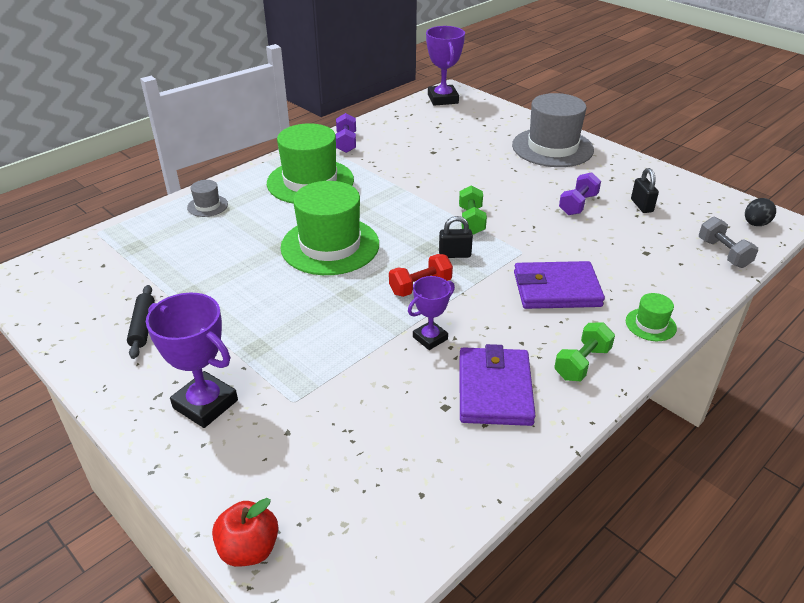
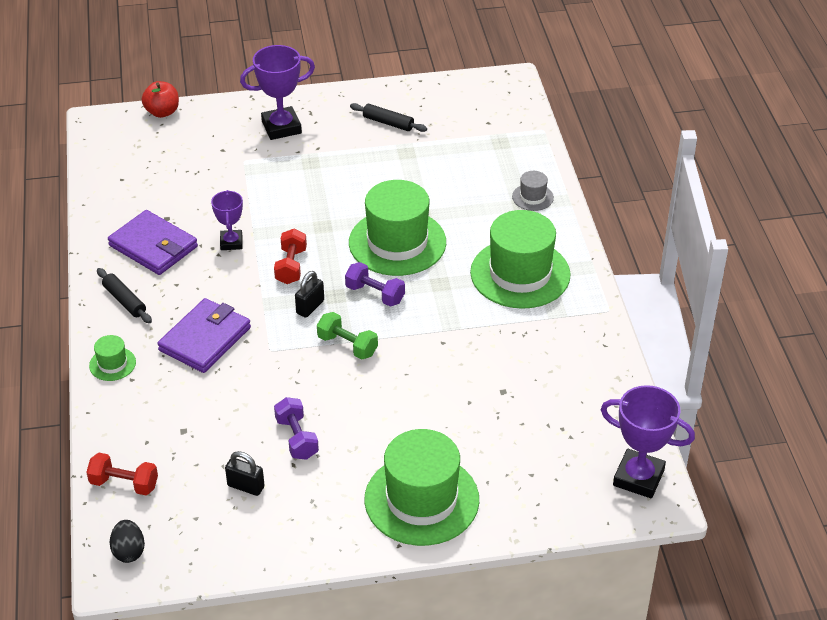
camera: 125 degrees right, 5 degrees up
purple dumbbell [336,113,356,153] -> purple dumbbell moved to [345,262,405,307]
grey hat [512,93,594,167] -> green hat [364,429,479,546]
green dumbbell [554,323,615,381] -> black rolling pin [97,268,152,323]
grey dumbbell [699,217,758,268] -> red dumbbell [86,453,158,495]

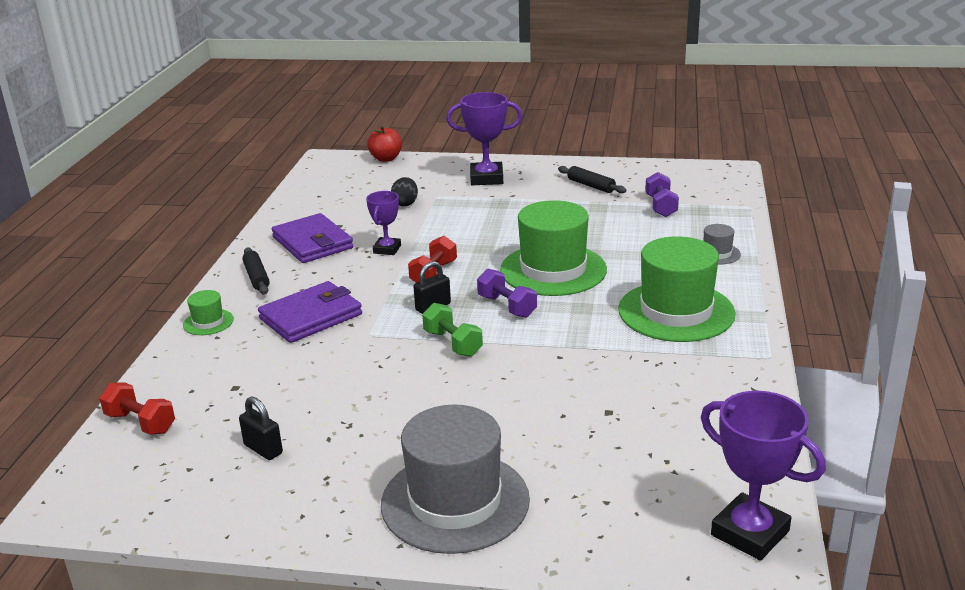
camera: 20 degrees right, 15 degrees down
black egg [110,520,145,563] -> black egg moved to [391,177,418,206]
purple dumbbell [274,397,319,460] -> purple dumbbell moved to [645,172,679,217]
green hat [364,429,479,546] -> grey hat [381,404,530,554]

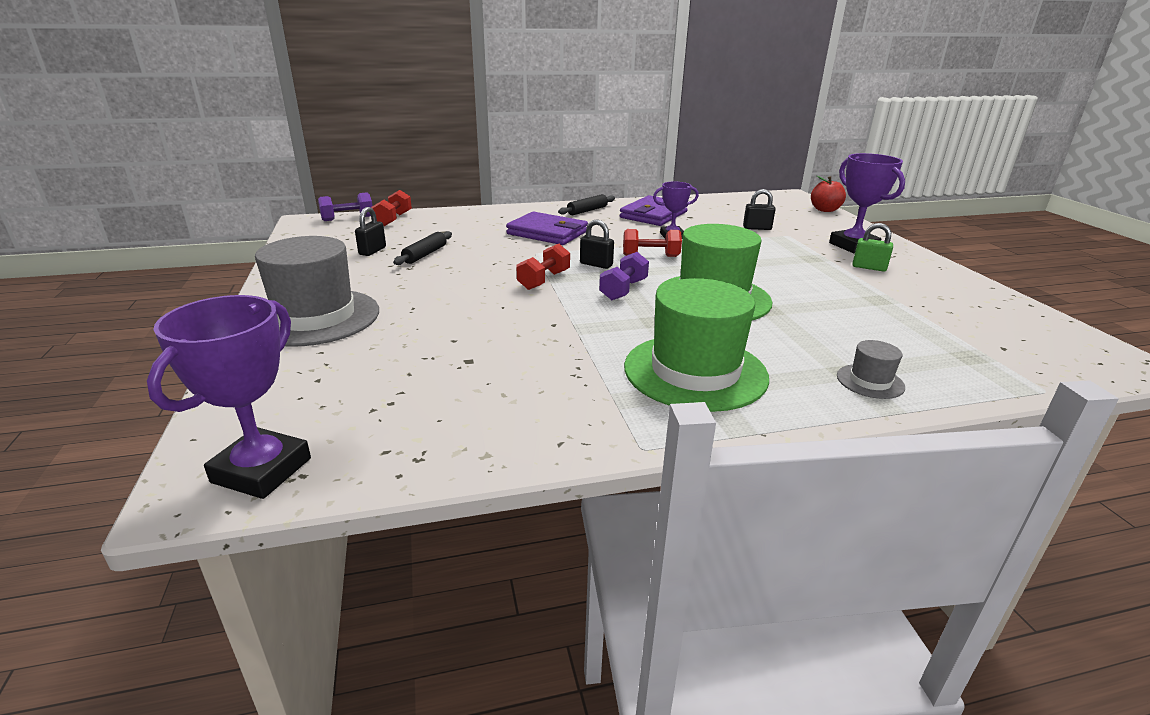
camera: 65 degrees right, 0 degrees up
green hat [183,290,234,335] -> none
black egg [391,177,418,206] -> black padlock [743,189,776,230]
green dumbbell [422,303,483,357] -> red dumbbell [516,244,570,290]
black rolling pin [558,166,626,193] -> black rolling pin moved to [393,231,452,265]
purple dumbbell [645,172,679,217] -> purple dumbbell moved to [318,192,372,221]
none -> green padlock [852,223,893,271]

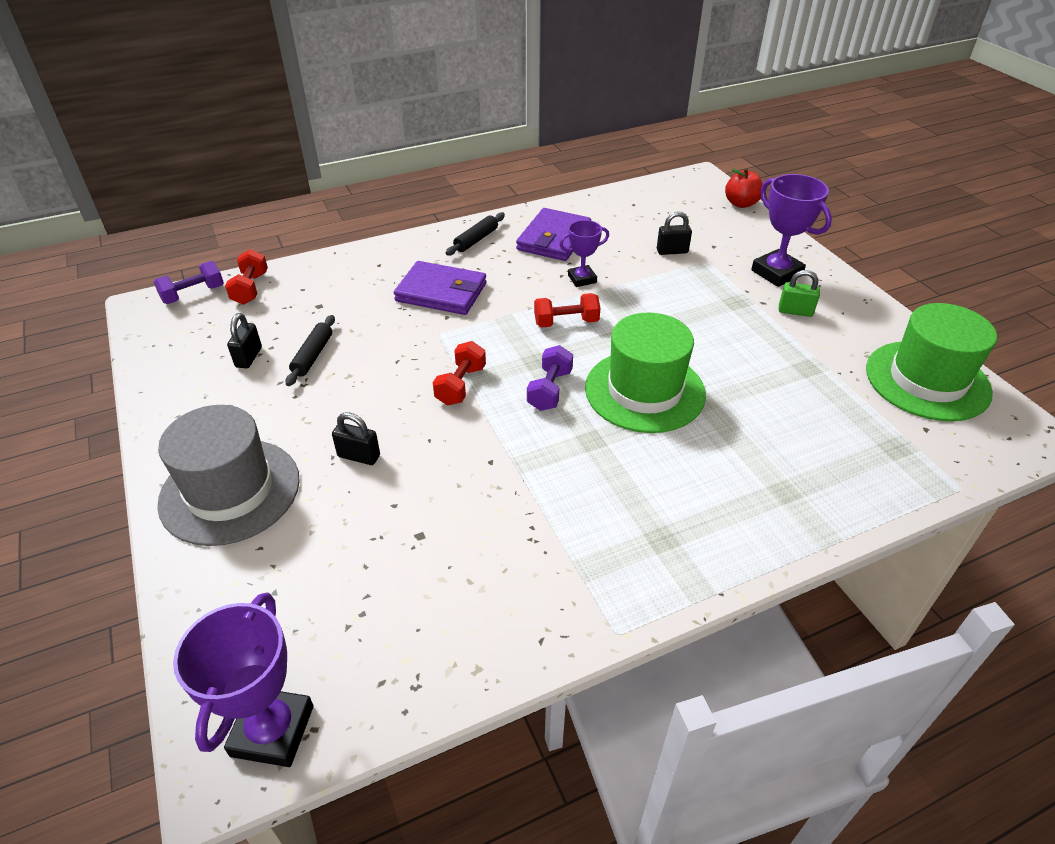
camera: 10 degrees left, 15 degrees up
black padlock [580,220,614,269] -> black padlock moved to [332,412,380,465]
green hat [624,278,769,412] -> green hat moved to [866,303,997,421]
grey hat [837,340,905,399] -> none

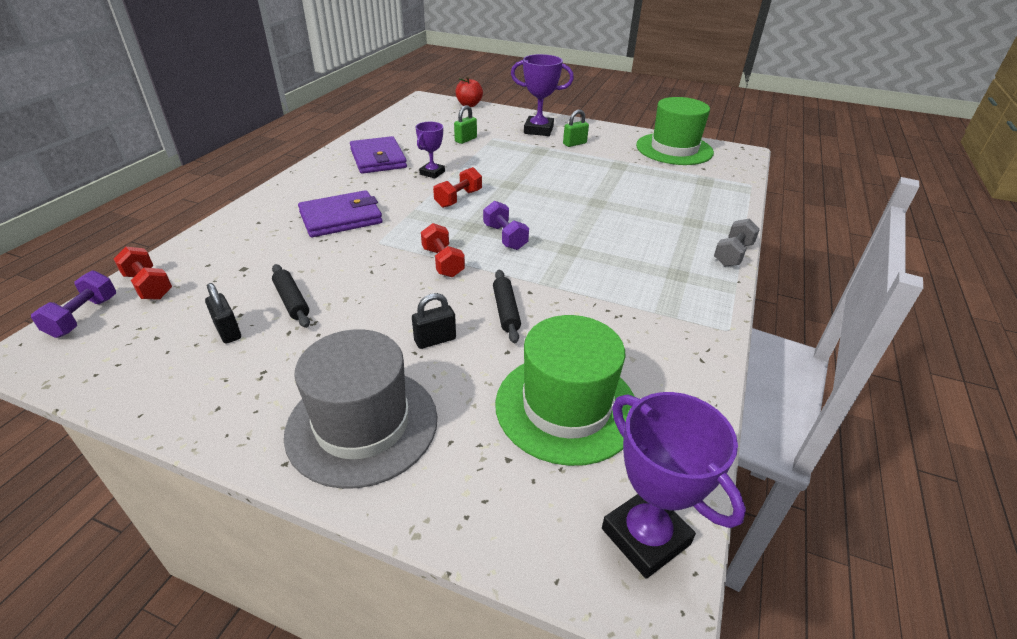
camera: 45 degrees left, 5 degrees down
black rolling pin [445,213,505,255] -> black rolling pin moved to [493,270,521,343]
green hat [585,313,706,433] -> green hat moved to [495,315,635,466]
black padlock [657,211,692,255] -> green padlock [454,105,477,144]
none -> grey dumbbell [714,219,760,267]

